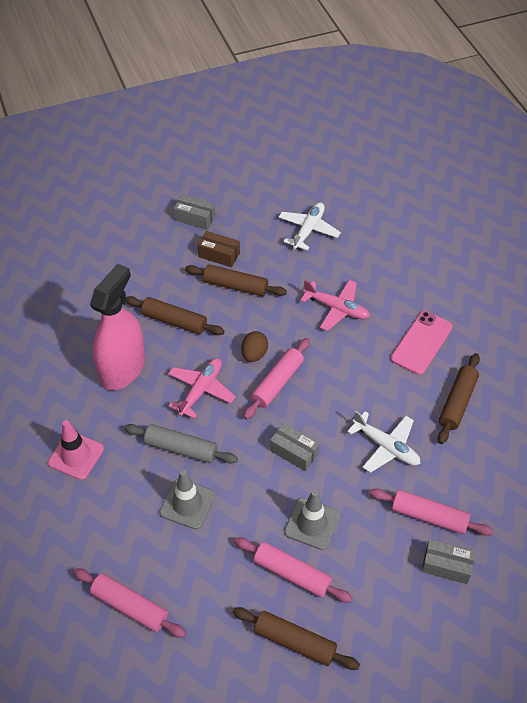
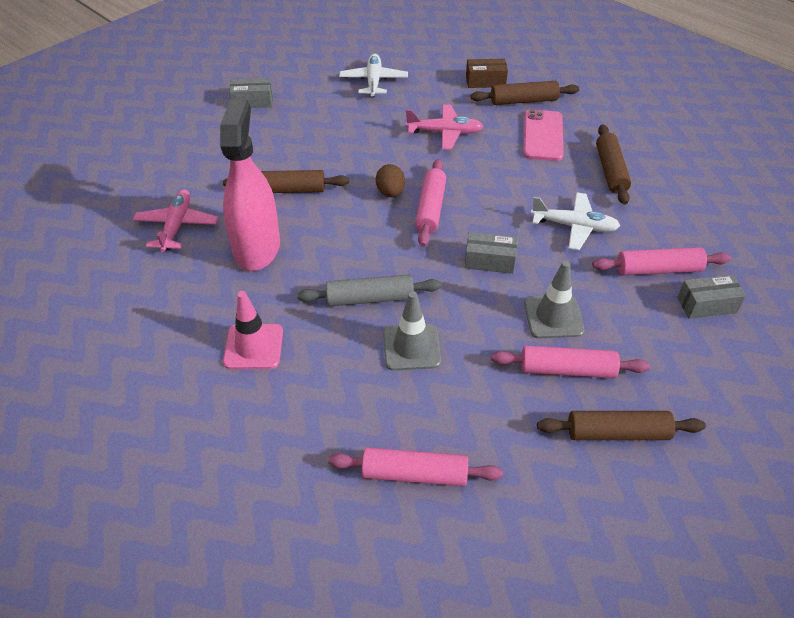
camera: 25 degrees left, 5 degrees down
pink plane [168,358,236,418] -> pink plane moved to [133,189,218,252]
brown rolling pin [185,264,287,297] -> brown rolling pin moved to [470,81,579,105]
brown box [197,231,240,268] -> brown box moved to [466,59,508,88]

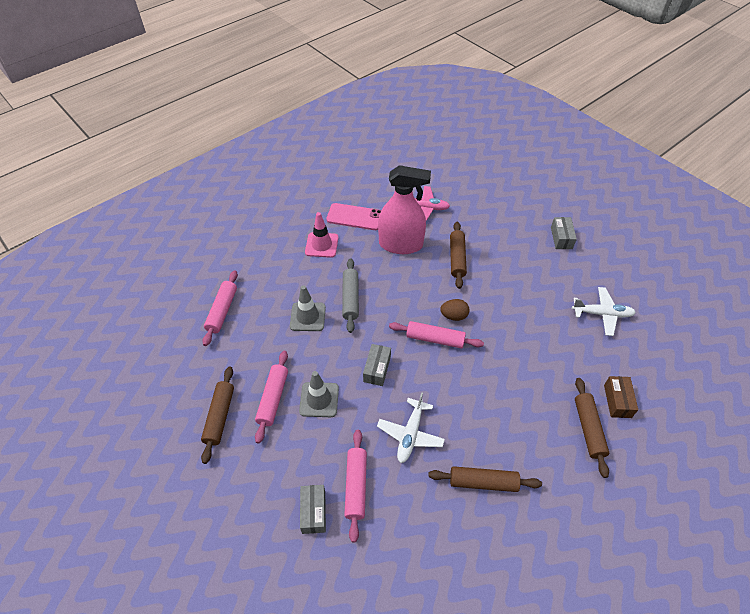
camera: 95 degrees right, 5 degrees up
pink plane [405,104,484,150] -> none
pink phone [524,109,564,161] -> pink phone moved to [326,203,381,230]

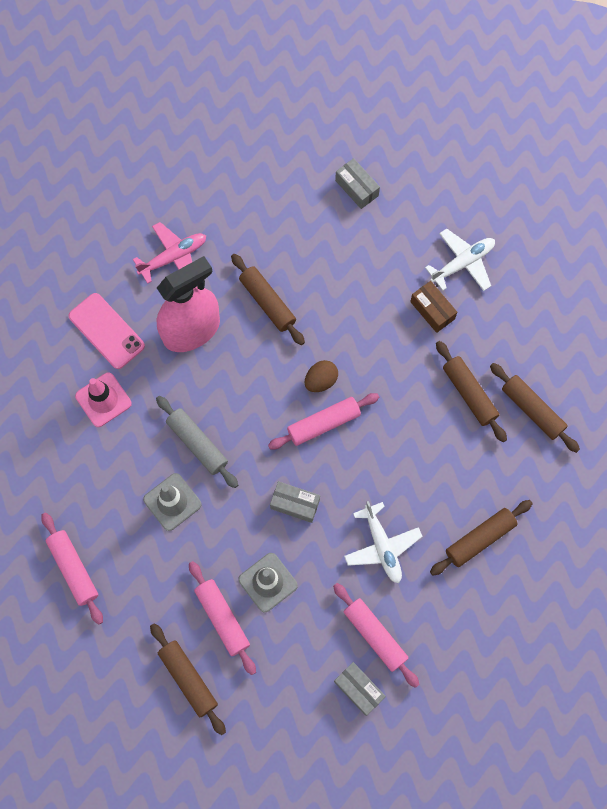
camera: 40 degrees left, 20 degrees up
pink phone [326,203,381,230] -> pink phone turned 75 degrees clockwise [69,293,145,369]
grey box [363,344,391,386] -> grey box turned 45 degrees counterclockwise [270,481,320,523]
brown box [604,376,638,418] -> brown box moved to [410,281,457,333]
none -> brown rolling pin [436,341,507,442]

